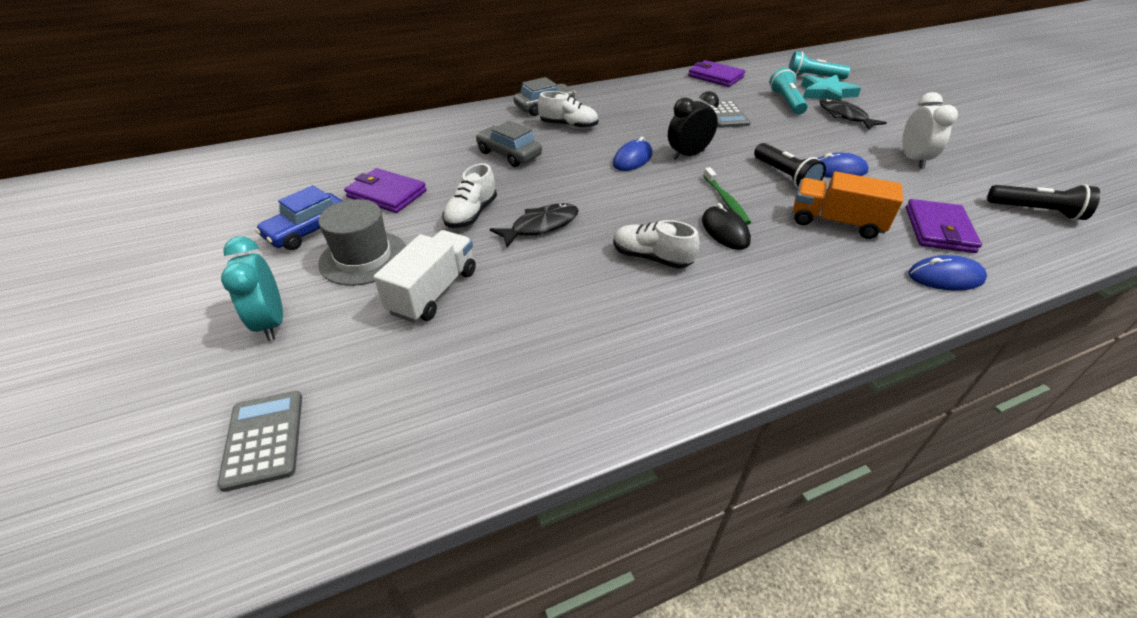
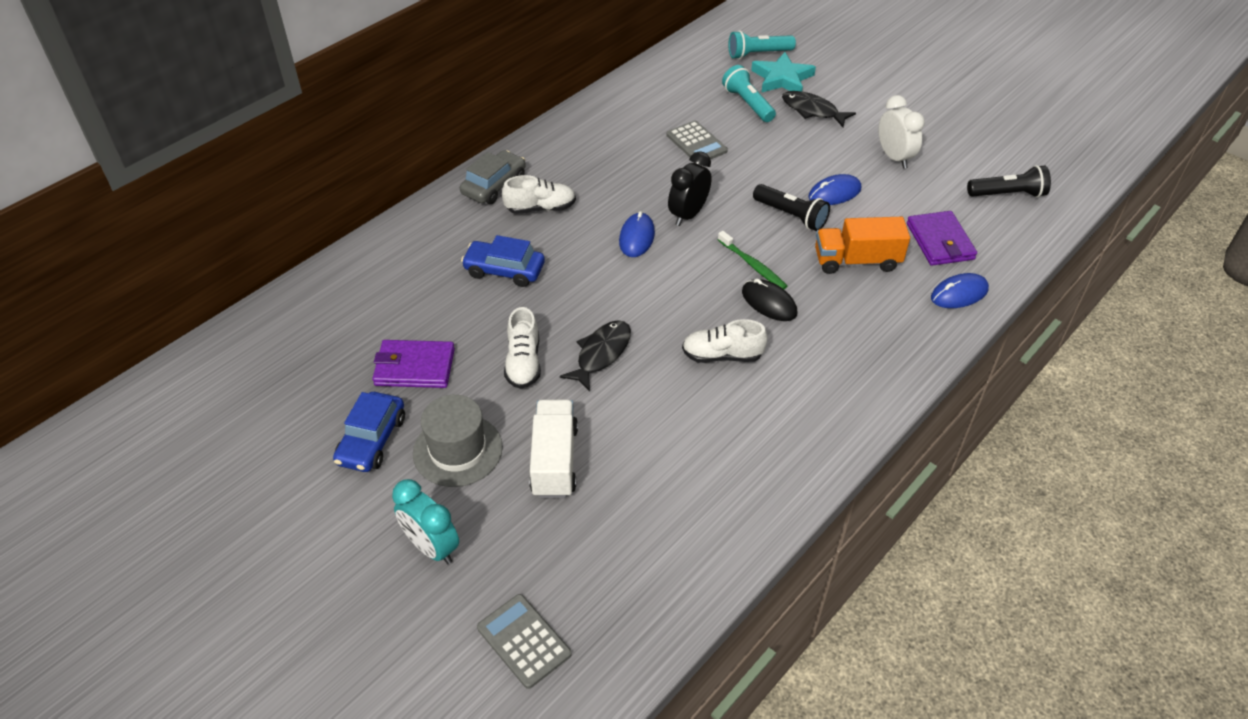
camera: 25 degrees left, 5 degrees up
grey car [476,121,542,167] -> blue car [461,235,545,287]
purple wallet [688,60,745,87] -> none

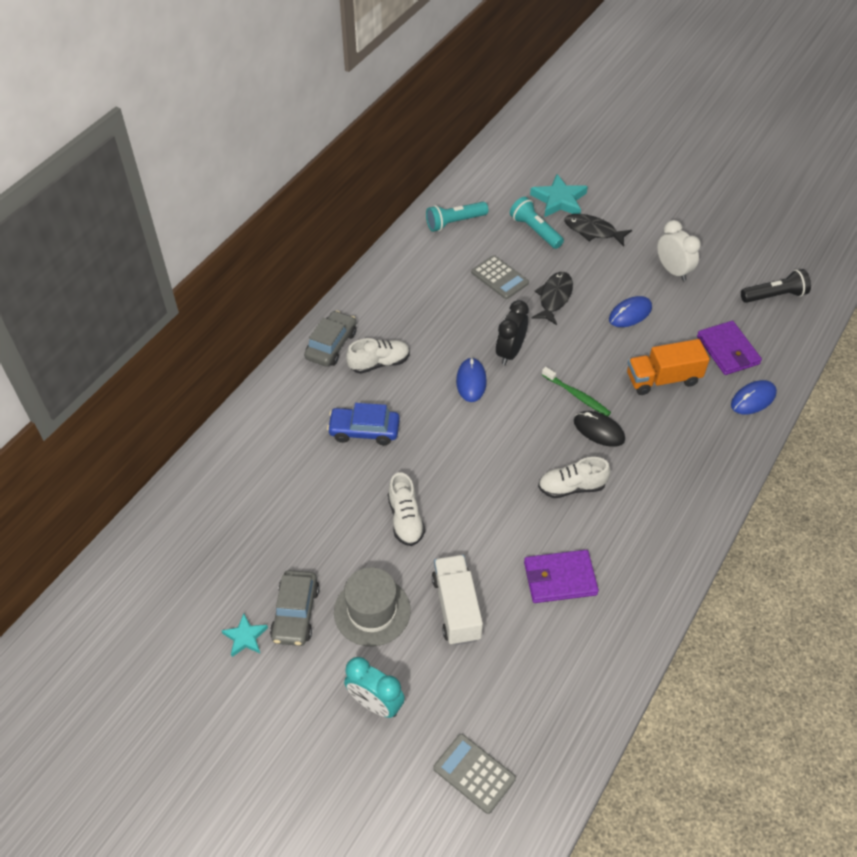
camera: 10 degrees left, 5 degrees up
blue car [333,392,405,472] -> grey car [270,570,319,646]
purple wallet [372,340,455,388] -> purple wallet moved to [524,550,599,603]
black fish [560,320,631,391] -> black fish moved to [532,272,573,325]
turquoise flashlight [728,31,796,59] -> turquoise flashlight moved to [426,202,488,232]
black flashlight [753,184,830,231] -> none
none -> turquoise star [221,613,268,657]

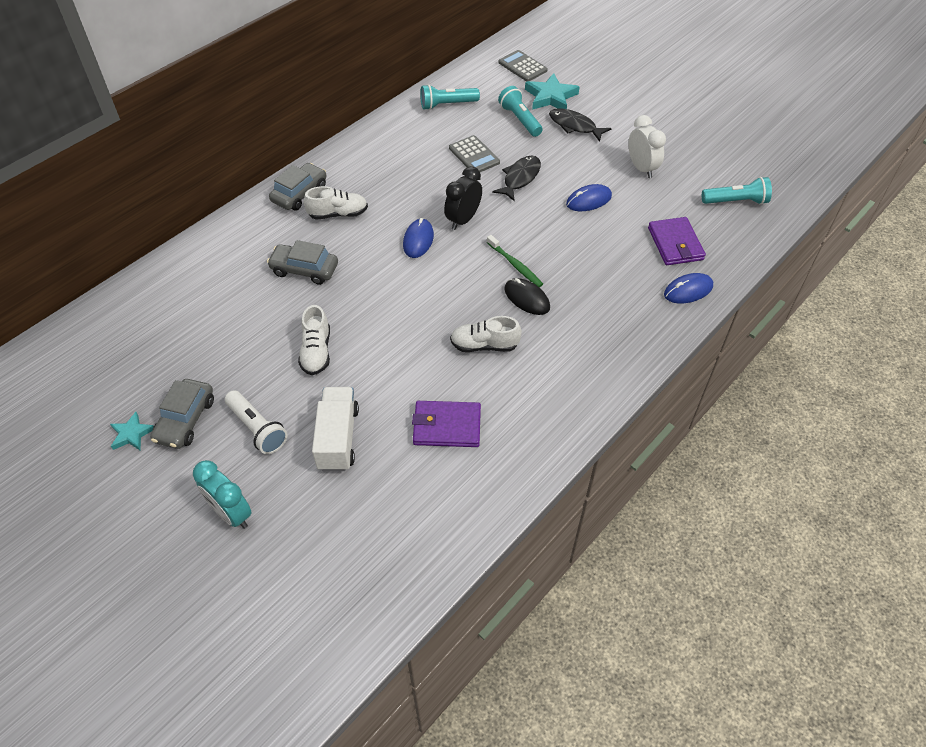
camera: 10 degrees right, 0 degrees up
blue car [327,403,400,445] -> grey car [267,240,338,285]
grey hat [334,567,411,647] -> white flashlight [225,390,288,454]
grey calculator [433,734,516,814] -> grey calculator moved to [498,50,548,82]
orange truck [627,339,710,395] -> none
black flashlight [741,269,811,303] -> turquoise flashlight [702,177,772,205]

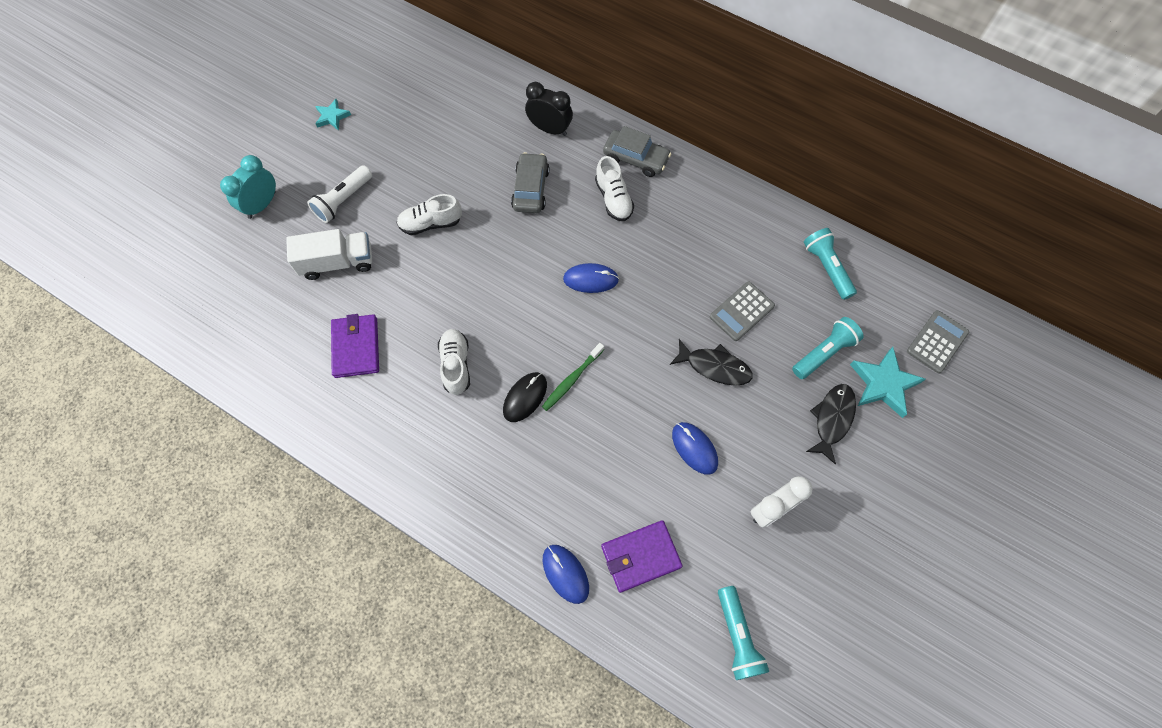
camera: 80 degrees right, 15 degrees up
grey car [150,379,214,449] -> none
black clock [444,166,482,230] -> black clock moved to [525,82,573,136]

